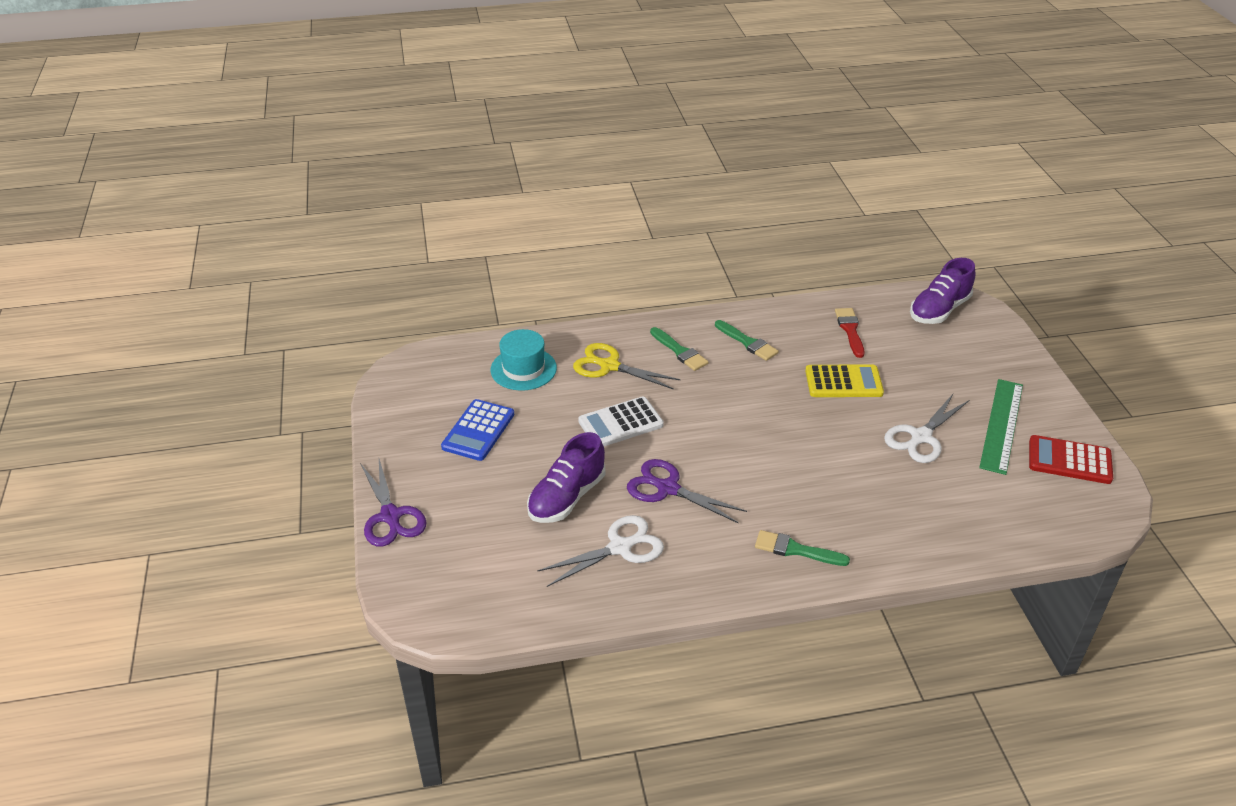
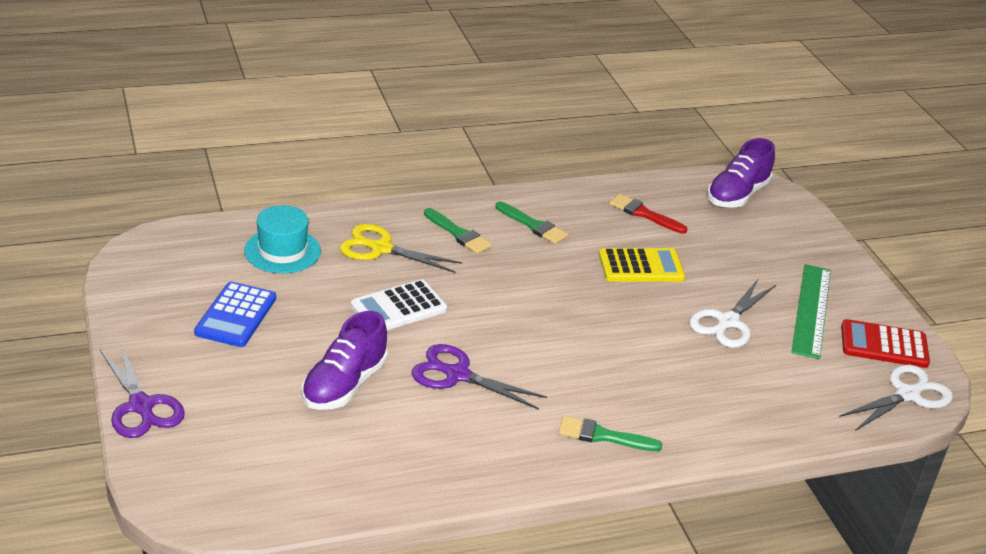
camera: 10 degrees left, 5 degrees down
white scissors [537,515,664,587] -> white scissors moved to [839,364,953,431]
red brush [835,308,864,358] -> red brush turned 45 degrees counterclockwise [609,194,687,234]

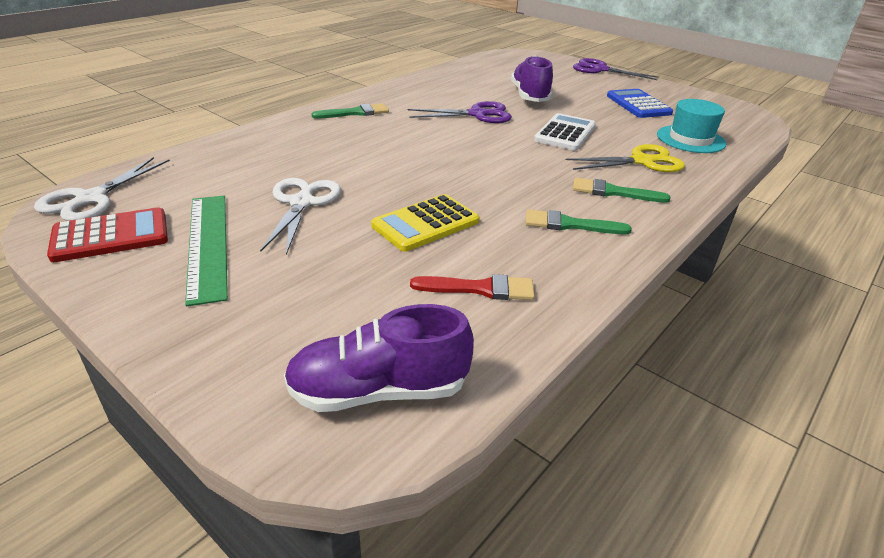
camera: 150 degrees right, 0 degrees up
purple shoe [707,138,775,208] -> purple shoe turned 105 degrees counterclockwise [284,304,474,412]

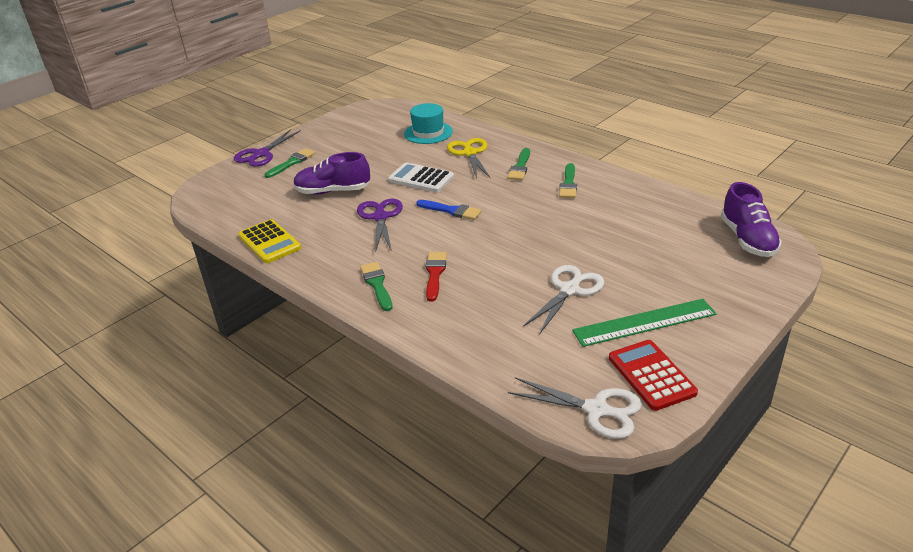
camera: 85 degrees left, 0 degrees up
white scissors [260,178,341,255] -> white scissors turned 120 degrees clockwise [523,265,604,333]
yellow calculator [371,194,479,252] -> yellow calculator moved to [238,219,301,263]
red brush [410,274,535,300] -> red brush moved to [426,252,447,302]
blue calculator [607,89,673,118] -> none
none -> green brush [265,148,315,178]
none -> blue brush [416,200,482,220]

